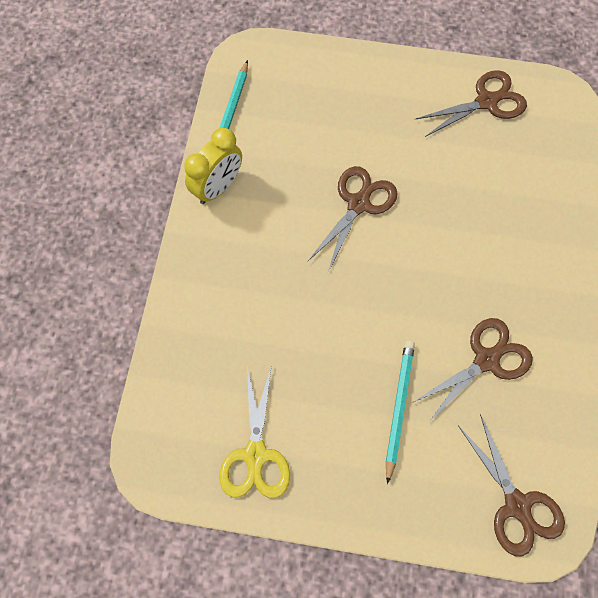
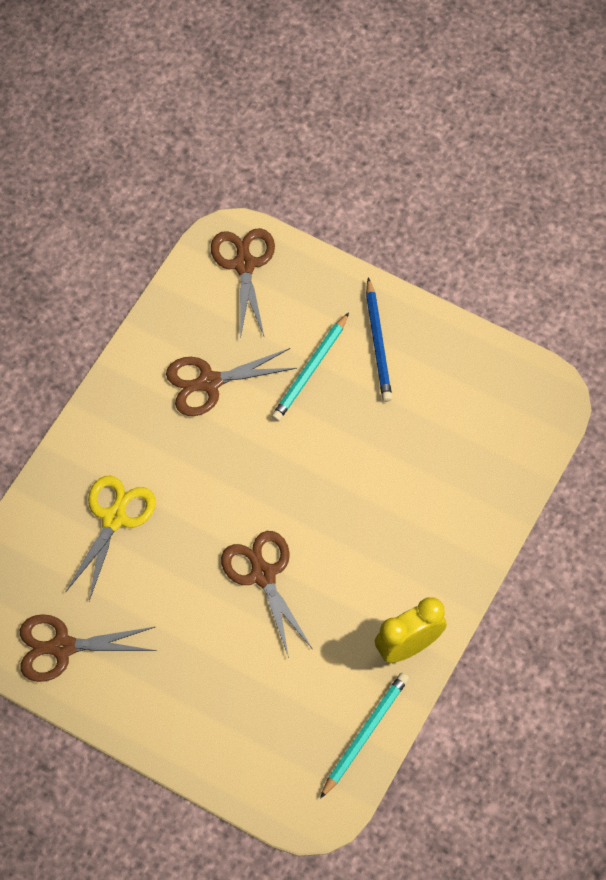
camera: 160 degrees left, 5 degrees down
yellow scissors [220,364,290,498] -> yellow scissors moved to [65,476,156,601]
brown scissors [308,166,397,272] -> brown scissors turned 105 degrees clockwise [221,531,312,658]
none -> blue pencil [366,277,392,402]

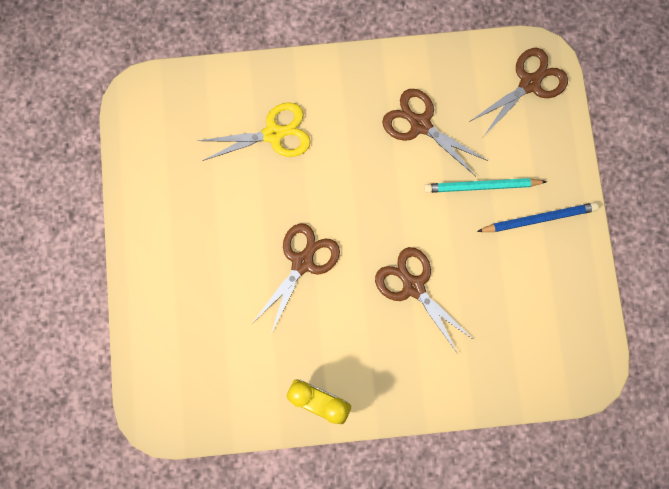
camera: 55 degrees right, 15 degrees up
brown scissors [20,614,157,682] -> brown scissors moved to [375,247,474,354]
turquoise pencil [320,673,409,799] -> none
blue pencil [366,277,392,402] -> blue pencil turned 150 degrees counterclockwise [477,202,598,232]

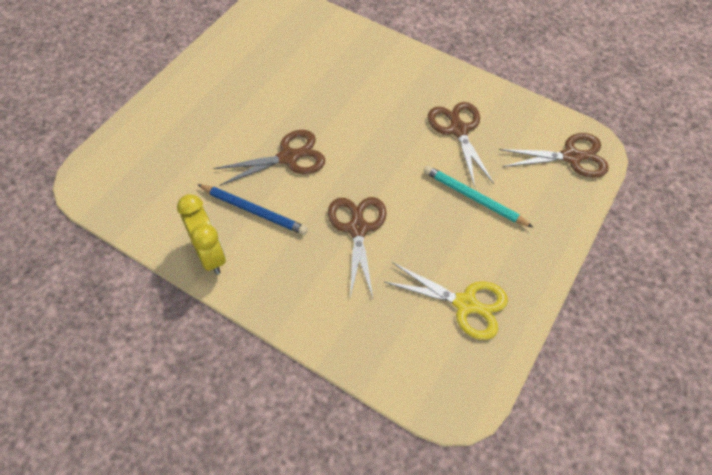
camera: 35 degrees right, 20 degrees down
yellow scissors [198,103,311,161] -> yellow scissors moved to [385,262,508,340]
blue pencil [477,202,598,232] -> blue pencil moved to [197,184,308,235]

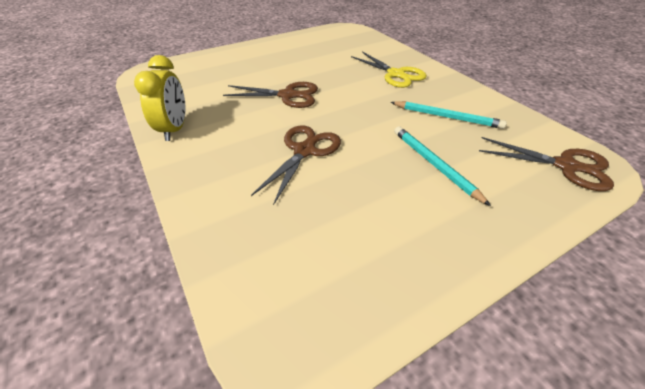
camera: 30 degrees right, 15 degrees down
blue pencil [197,184,308,235] -> none
yellow scissors [385,262,508,340] -> yellow scissors moved to [351,52,427,88]
brown scissors [428,102,494,187] -> turquoise pencil [390,101,507,129]

